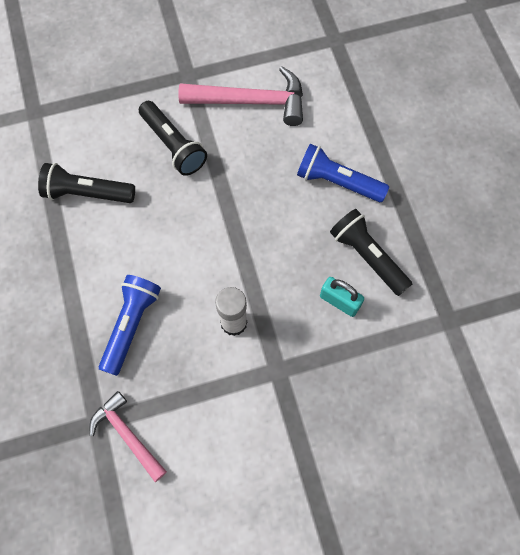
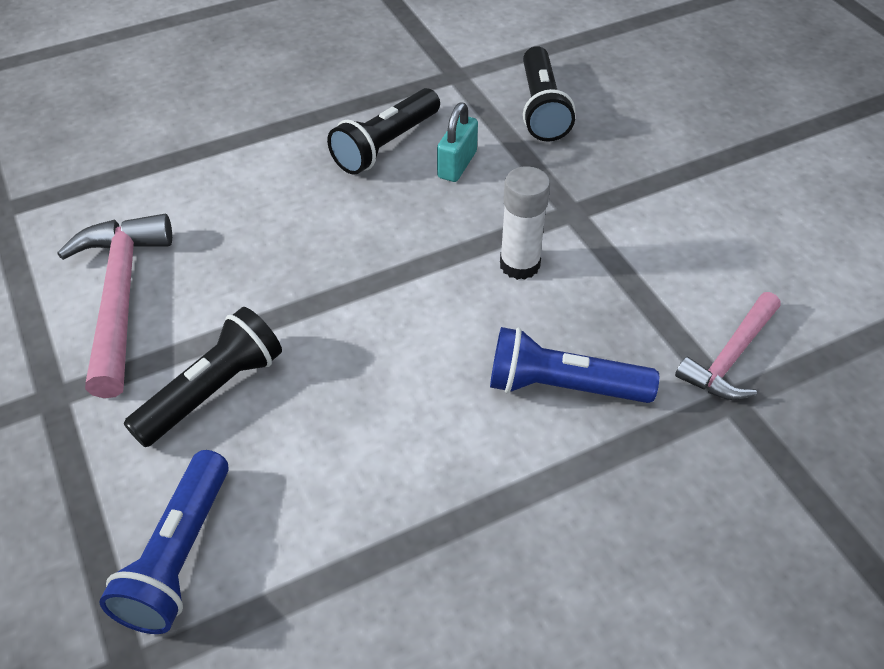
camera: 100 degrees left, 20 degrees down
black flashlight [38,163,135,203] -> black flashlight moved to [523,46,575,142]
blue flashlight [297,144,389,202] -> blue flashlight moved to [99,450,229,634]

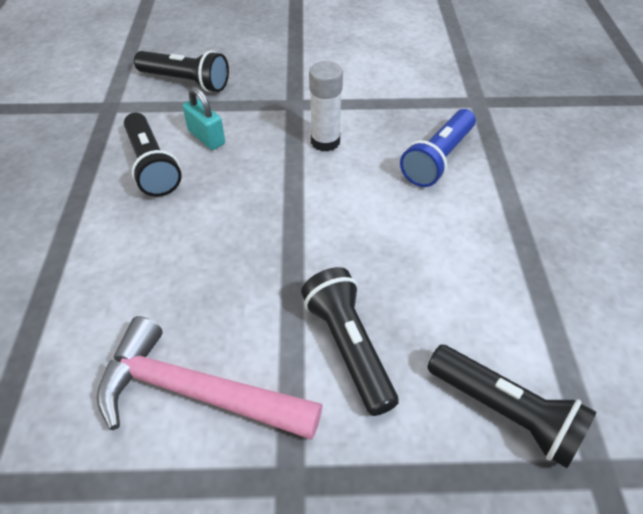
camera: 65 degrees left, 0 degrees up
blue flashlight [99,450,229,634] -> black flashlight [427,345,597,468]
pink hammer [675,292,781,400] -> none

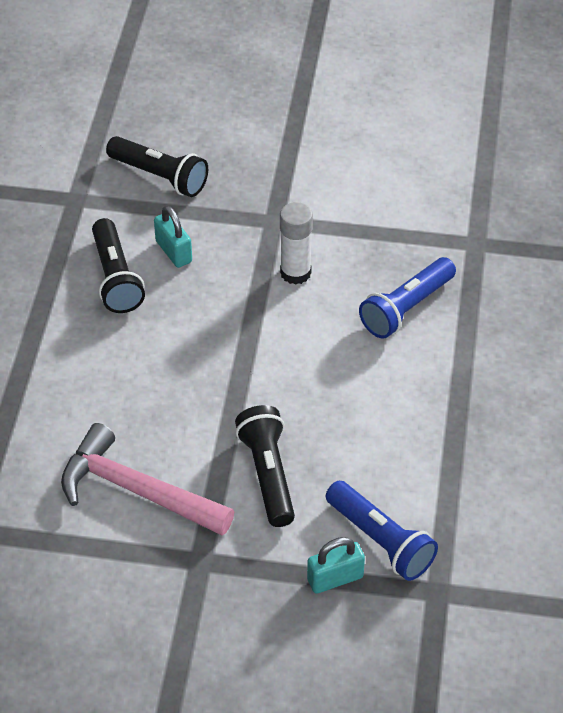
camera: 10 degrees right, 0 degrees up
black flashlight [427,345,597,468] -> blue flashlight [326,481,438,581]
none -> turquoise padlock [307,537,365,594]

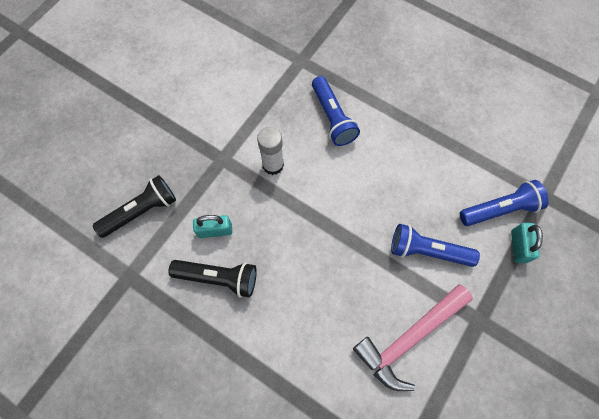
camera: 65 degrees left, 20 degrees up
black flashlight [235,405,295,527] -> blue flashlight [391,224,480,267]

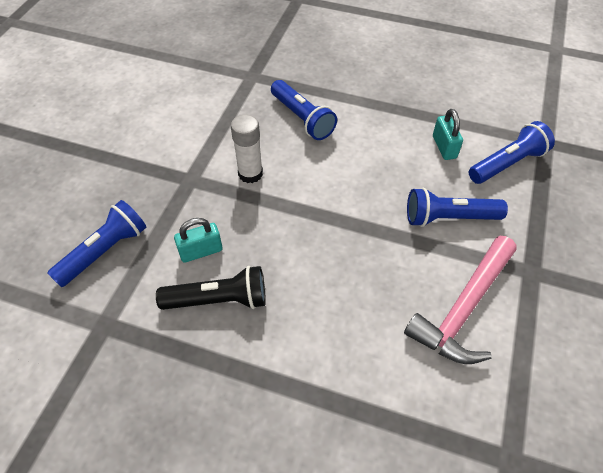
camera: 15 degrees left, 15 degrees down
black flashlight [93,175,176,238] -> blue flashlight [47,200,146,287]
turquoise padlock [511,223,543,263] -> turquoise padlock moved to [433,109,463,160]

